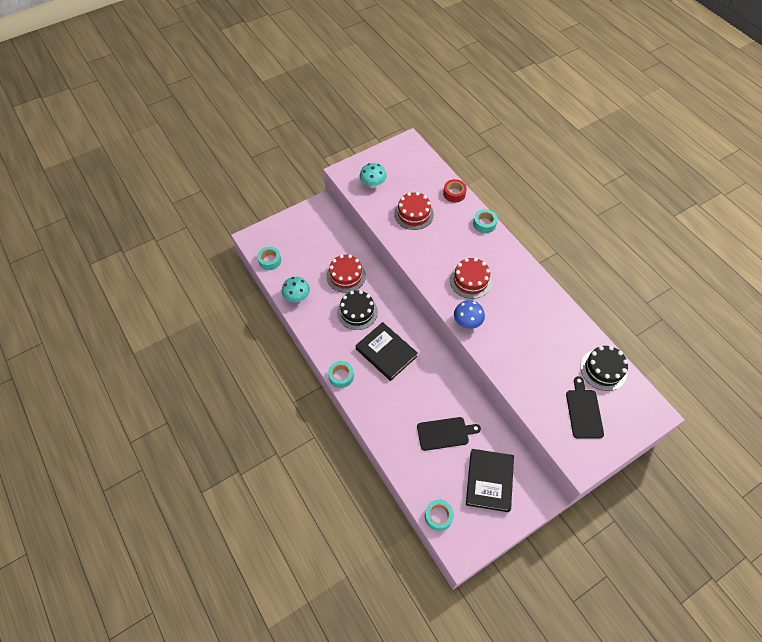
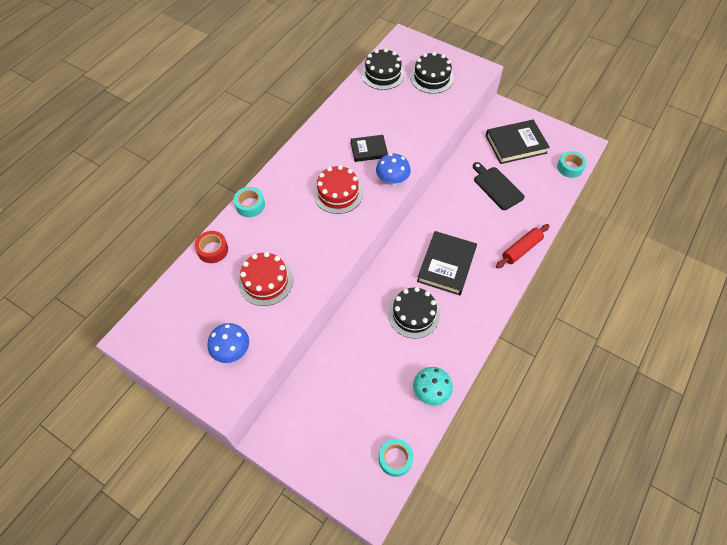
camera: 115 degrees left, 0 degrees up
red cake [326,255,366,293] -> none
turquoise tape [328,361,354,388] -> none
turquoise mushroom [360,163,387,188] -> blue mushroom [208,323,249,363]
black cutting board [566,376,604,439] -> black cake [410,52,454,94]
none -> black book [351,135,388,162]
none -> red rolling pin [496,224,550,268]

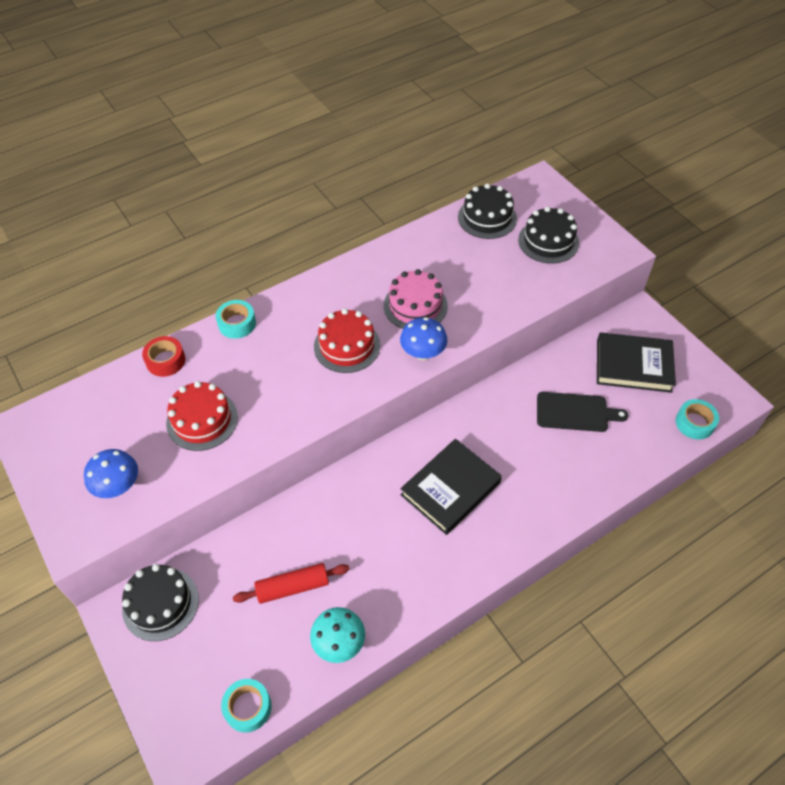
camera: 25 degrees right, 5 degrees down
black book [351,135,388,162] -> pink cake [384,269,448,329]
black cake [388,287,440,339] -> black cake moved to [122,564,199,641]
black cutting board [473,162,525,210] -> black cutting board turned 105 degrees clockwise [537,392,629,432]
red rolling pin [496,224,550,268] -> red rolling pin moved to [233,563,350,604]

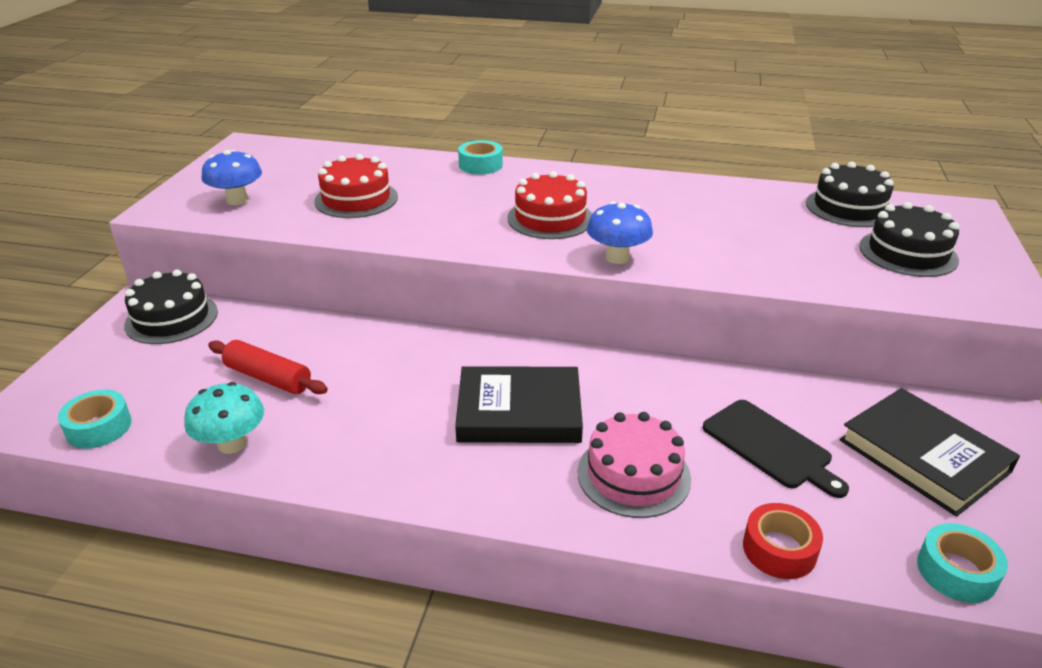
camera: 45 degrees right, 20 degrees down
red tape [142,336,185,377] -> red tape moved to [743,503,823,579]
pink cake [384,269,448,329] -> pink cake moved to [577,412,691,518]

